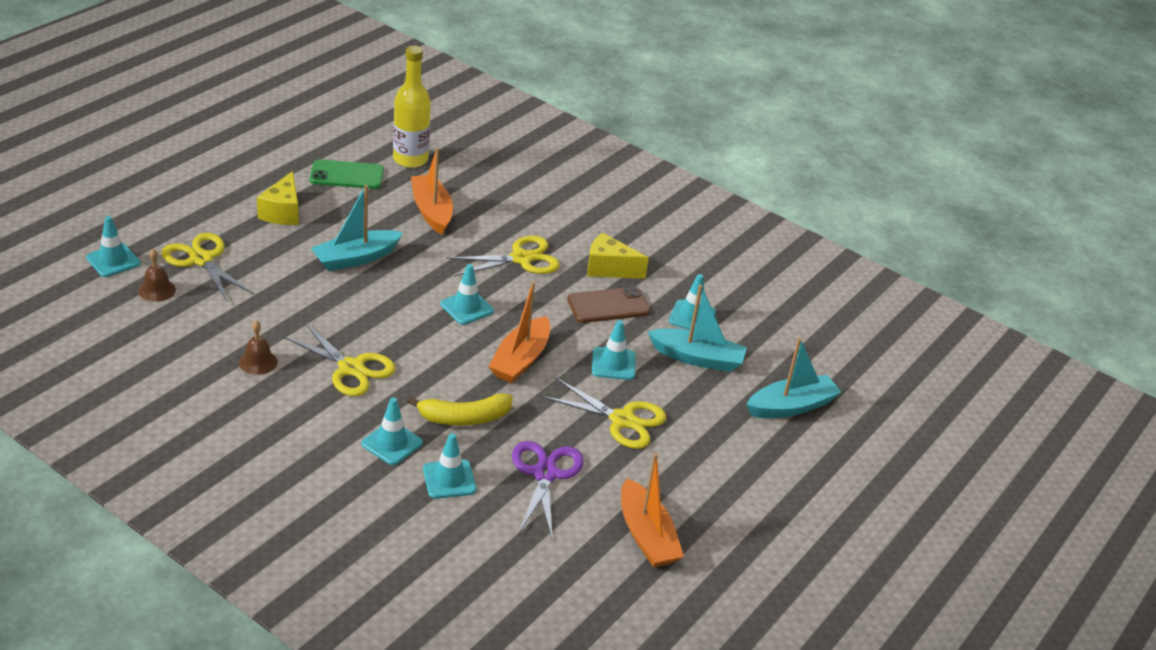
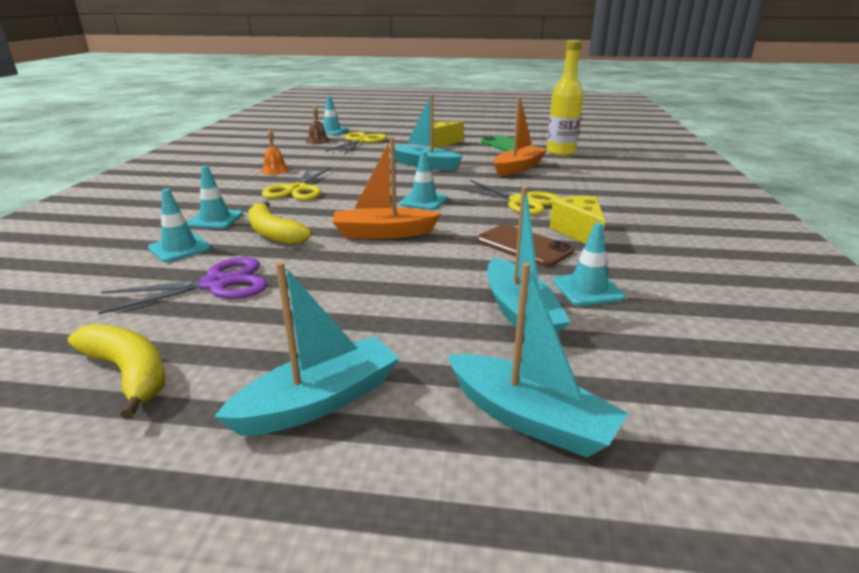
camera: 65 degrees right, 10 degrees down
brown bell [239,321,277,375] -> orange bell [261,129,290,175]
yellow scissors [541,378,666,449] -> none
turquoise traffic cone [592,320,636,380] -> none
orange boat [621,453,684,568] -> yellow banana [68,324,165,419]
none -> turquoise boat [214,262,399,436]

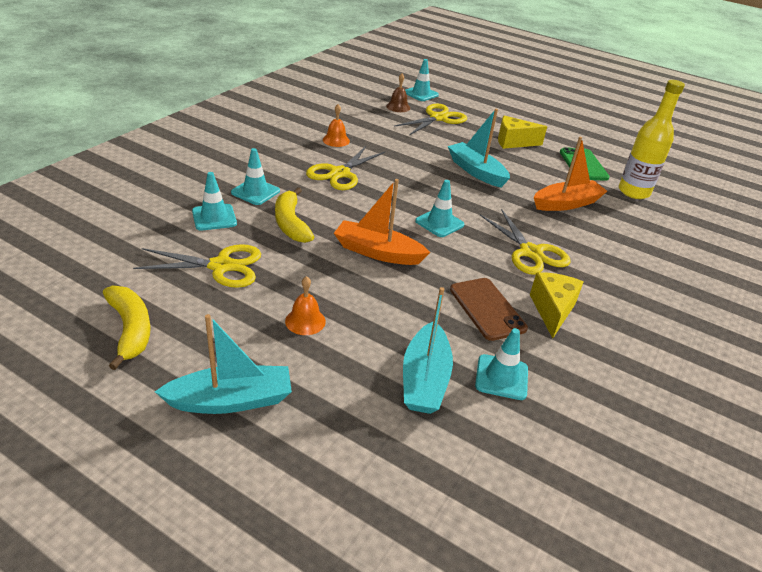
camera: 20 degrees right, 10 degrees up
purple scissors [98,257,268,314] -> yellow scissors [133,244,261,288]
turquoise boat [447,262,628,457] -> none
none -> orange bell [285,276,326,335]

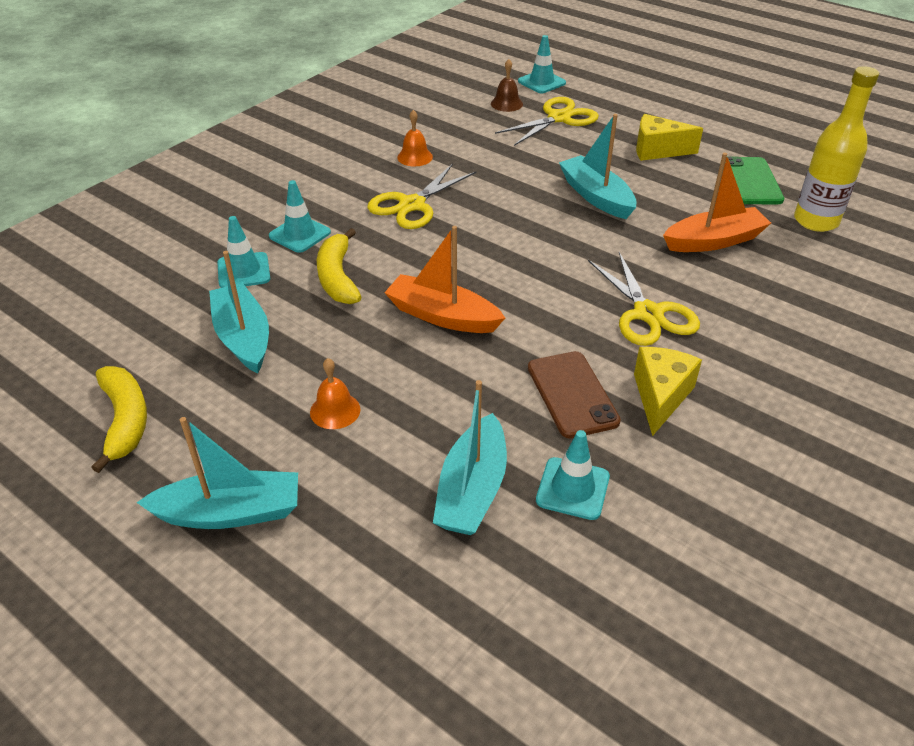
camera: 10 degrees right, 5 degrees up
yellow scissors [133,244,261,288] -> turquoise boat [209,251,269,373]
turquoise traffic cone [415,180,465,237] -> none

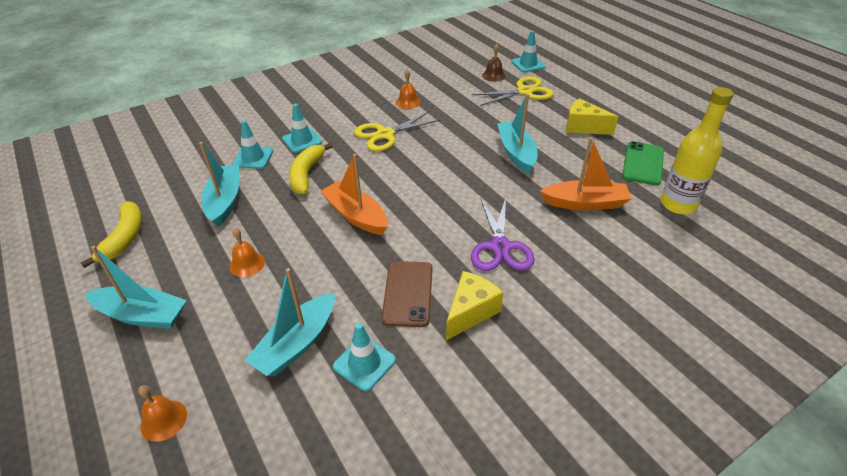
camera: 20 degrees right, 0 degrees up
yellow scissors [588,252,700,346] -> purple scissors [471,198,535,271]
none -> orange bell [138,385,187,442]

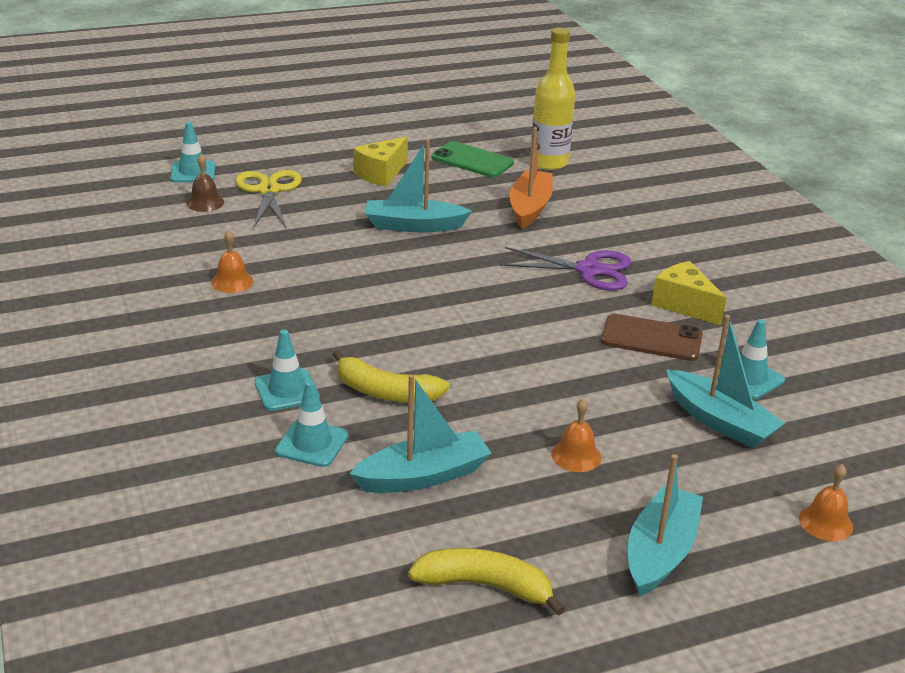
camera: 80 degrees left, 10 degrees down
turquoise boat [199,142,239,227] -> turquoise boat turned 150 degrees clockwise [349,374,492,493]
orange boat [321,154,388,235] -> none
yellow scissors [354,111,441,151] -> none

